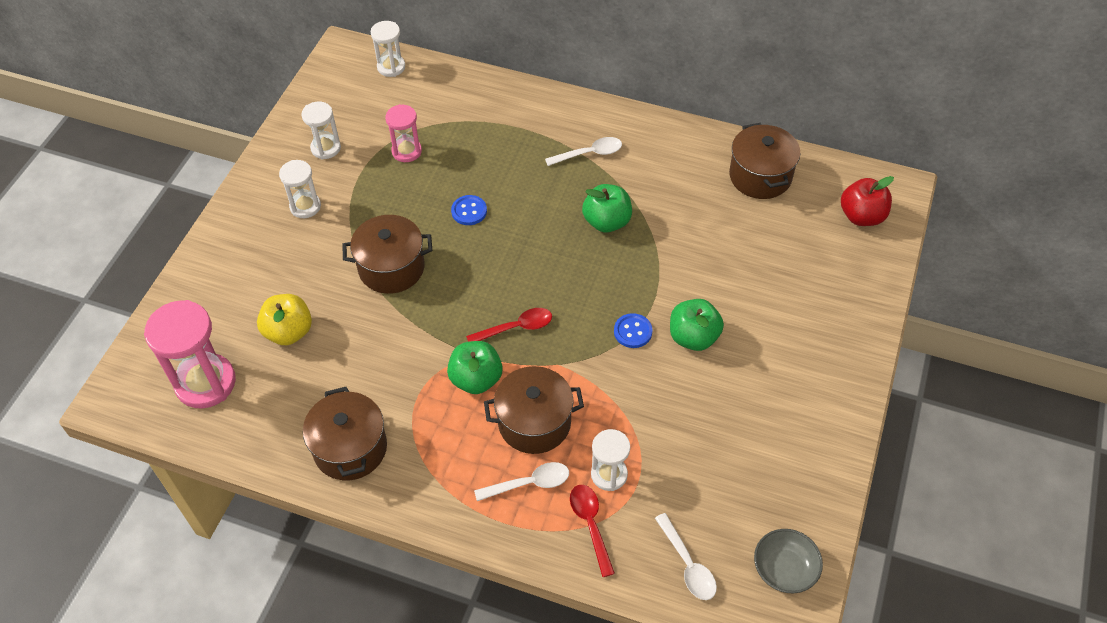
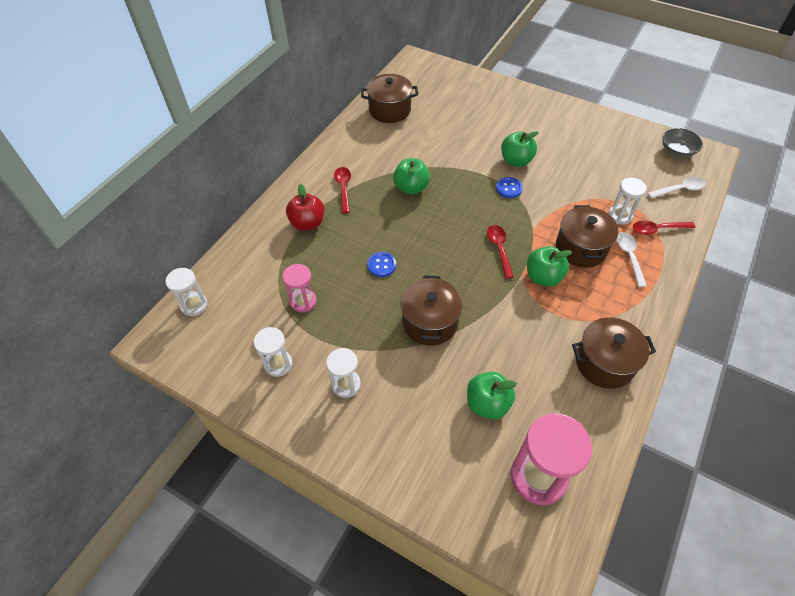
camera: 80 degrees left, 0 degrees up
yellow apple [257,294,312,345] -> green apple [467,372,517,419]
white spoon [545,137,622,166] -> red spoon [334,167,351,213]
red apple [841,176,894,226] -> red apple moved to [286,184,325,231]

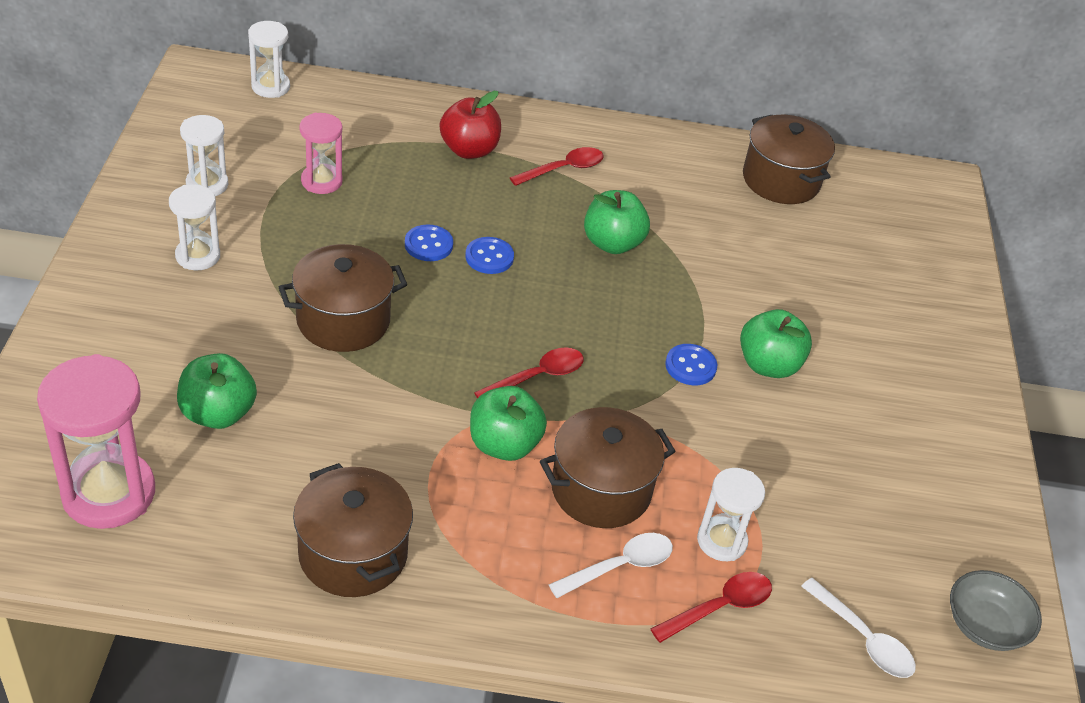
camera: 60 degrees right, 10 degrees down
red spoon [633,221,695,235] -> red spoon turned 90 degrees clockwise [650,572,772,643]
none -> blue button [465,237,514,274]

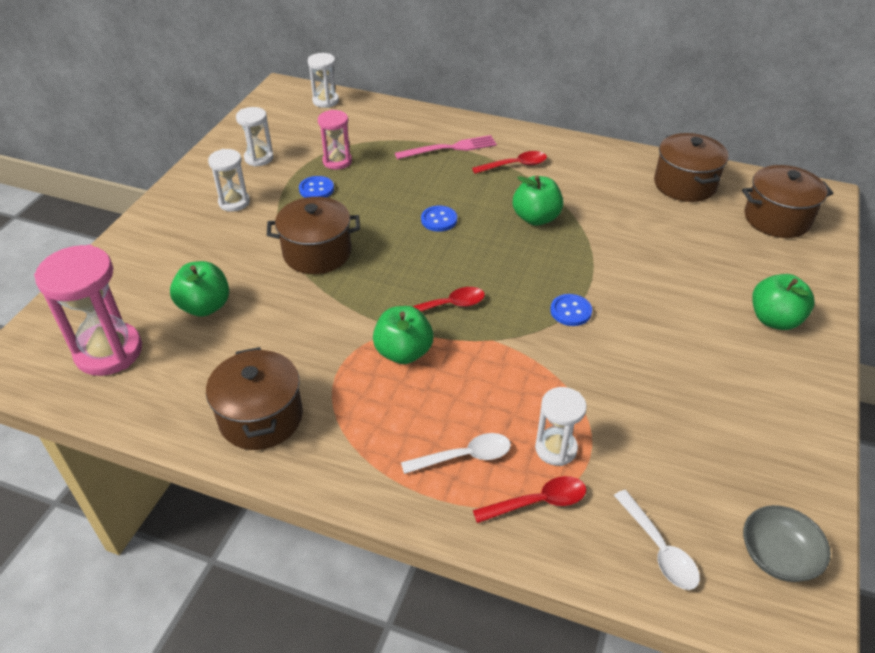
camera: 20 degrees right, 0 degrees up
blue button [405,225,453,261] -> blue button moved to [299,176,334,198]
red apple [440,91,501,159] -> pink fork [395,135,497,159]
brown pot [540,407,676,528] -> brown pot moved to [742,165,834,238]
green apple [740,309,812,378] -> green apple moved to [752,274,815,330]

